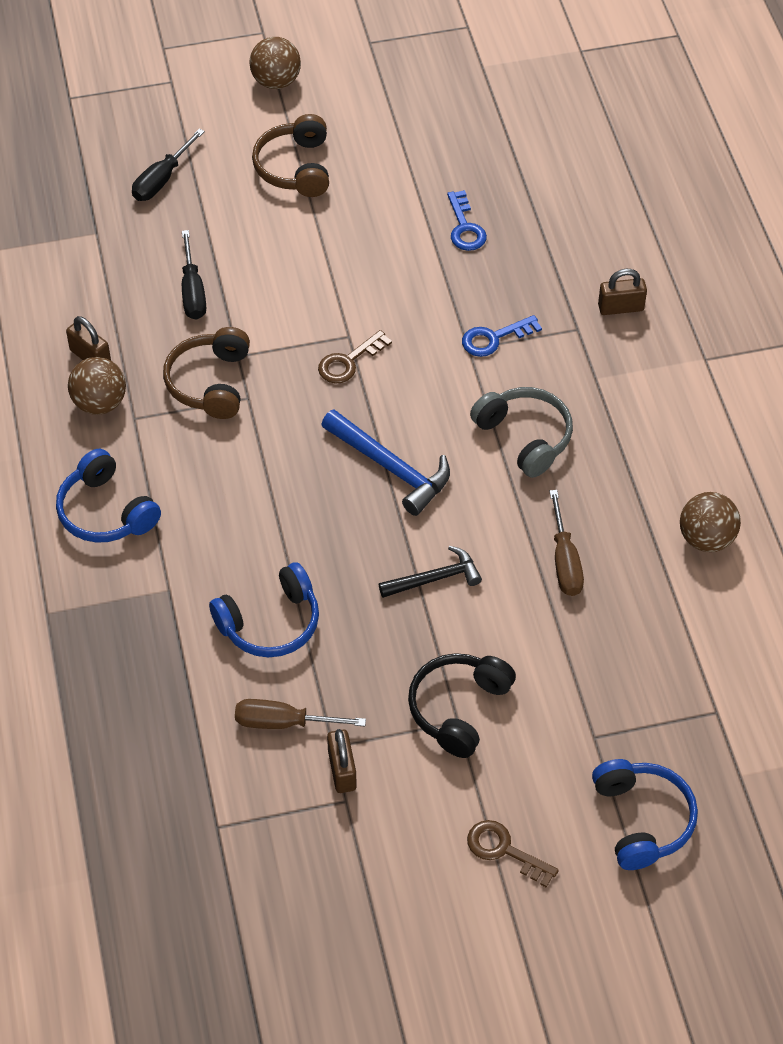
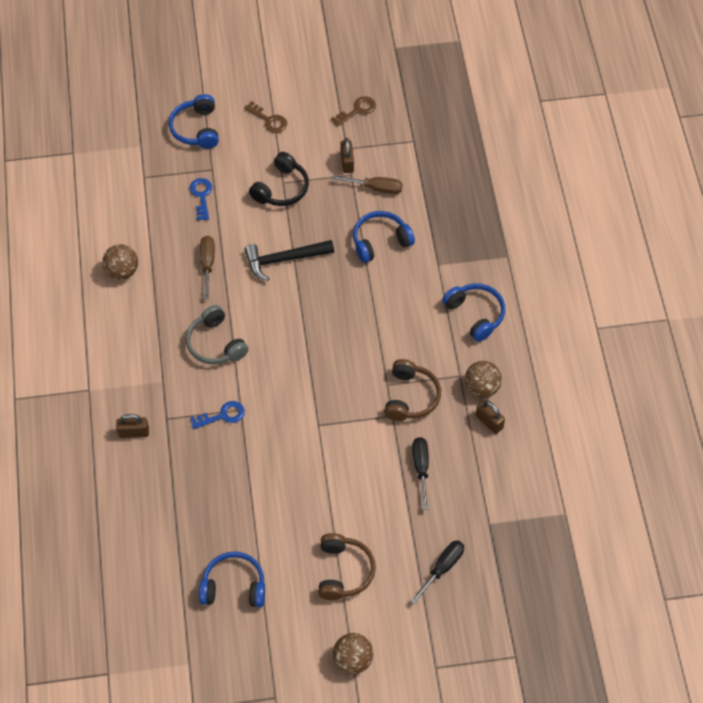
camera: 175 degrees left, 5 degrees up
brown key [318,330,392,383] -> brown key moved to [331,96,376,127]
blue hammer [321,409,450,516] -> none
black hammer [379,546,482,598] -> black hammer [244,240,334,281], size x1.51
blue key [447,190,487,251] -> blue key moved to [190,178,212,220]
none -> blue headphones [199,552,265,607]

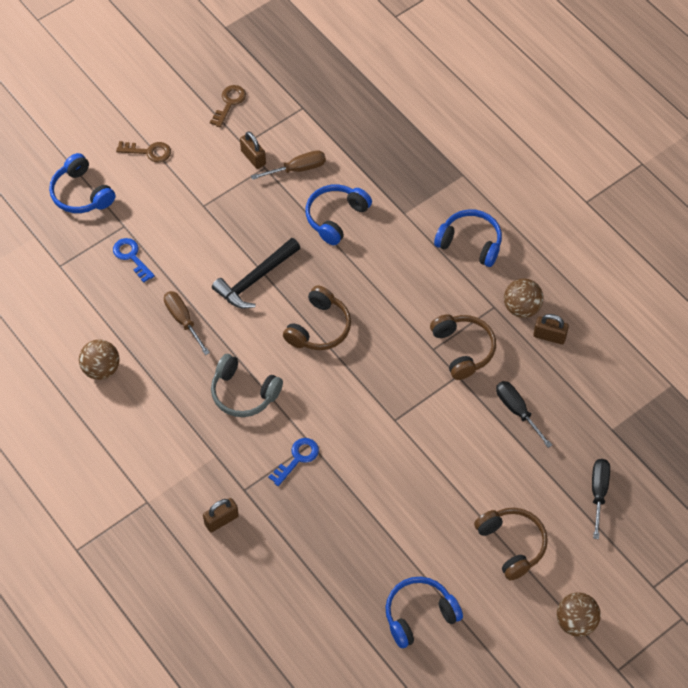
camera: 30 degrees left, 0 degrees up
black headphones [249,152,309,206] -> none
none -> brown headphones [283,285,351,350]

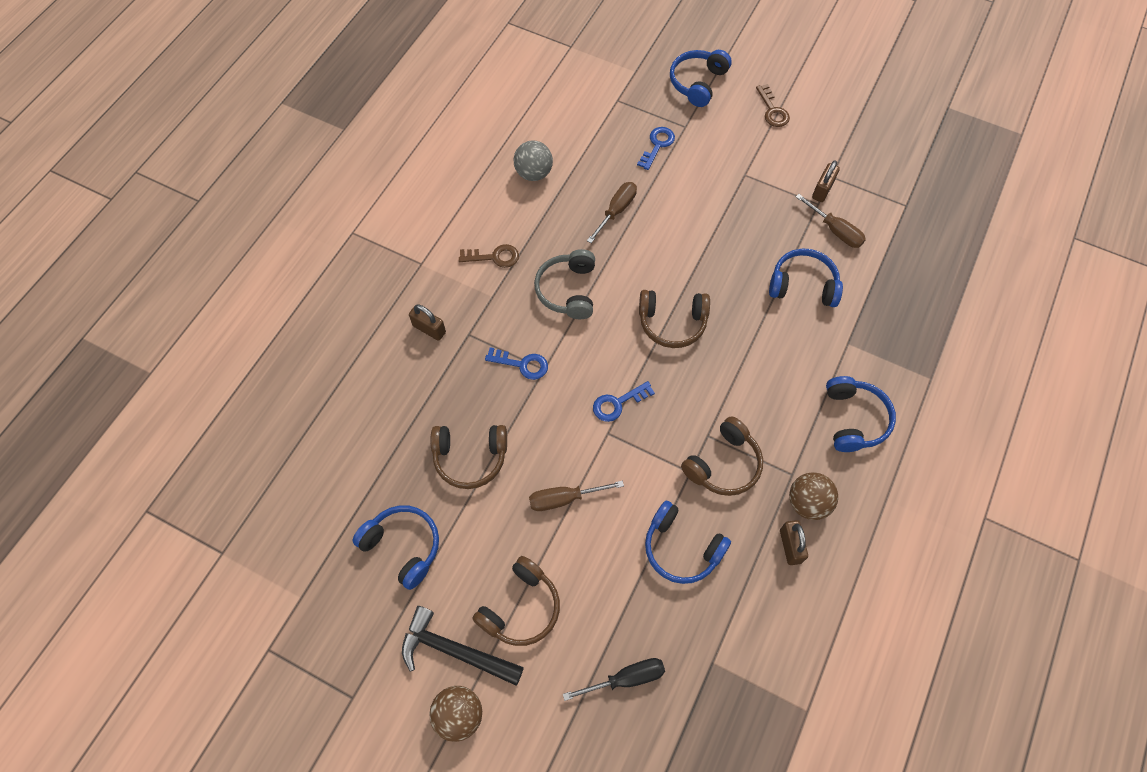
camera: 65 degrees right, 5 degrees up
brown ball [79,340,119,380] -> grey ball [513,141,553,181]
brown key [210,85,246,128] -> brown key moved to [459,244,519,268]
black hammer [212,238,300,309] -> black hammer moved to [402,606,524,686]
black screwdriver [496,381,552,448] -> blue headphones [645,501,731,584]
none -> brown headphones [430,425,507,489]
none -> brown screwdriver [529,481,624,511]
none -> blue key [593,381,655,422]

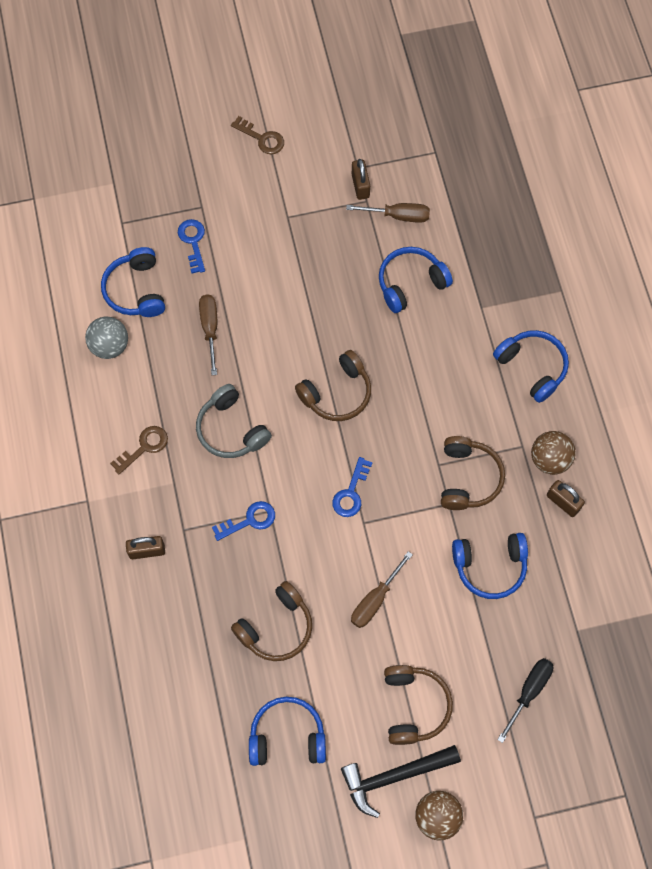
camera: 40 degrees left, 5 degrees up
blue headphones [670,50,732,107] -> blue headphones moved to [101,247,165,317]

